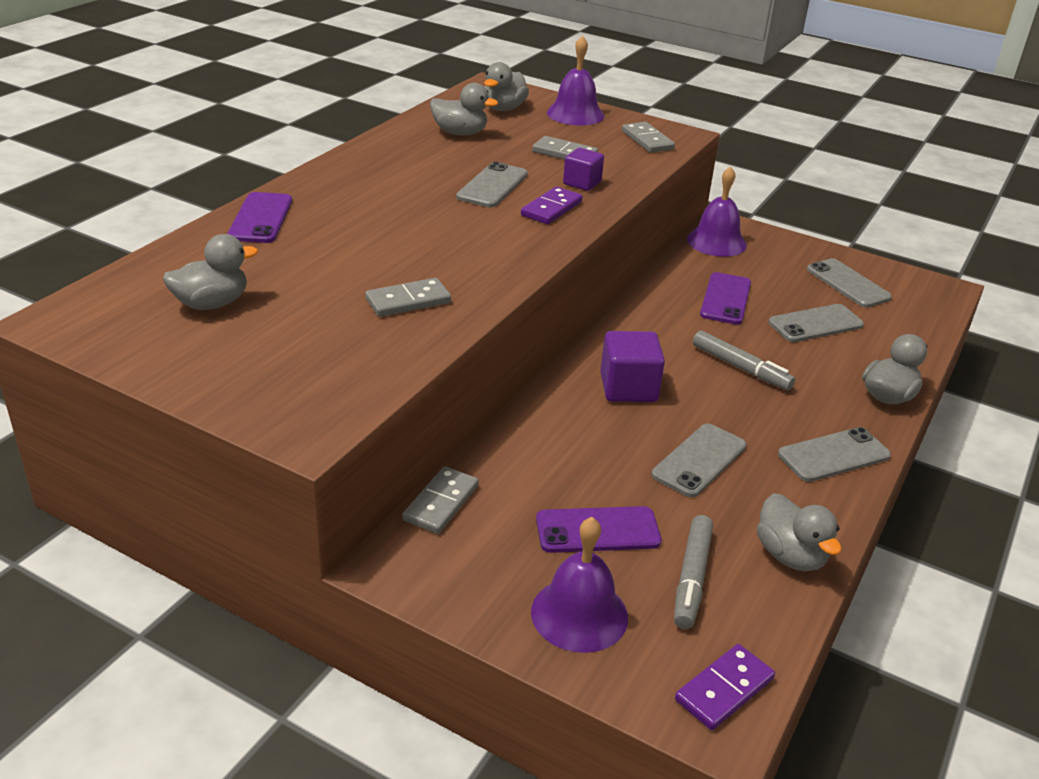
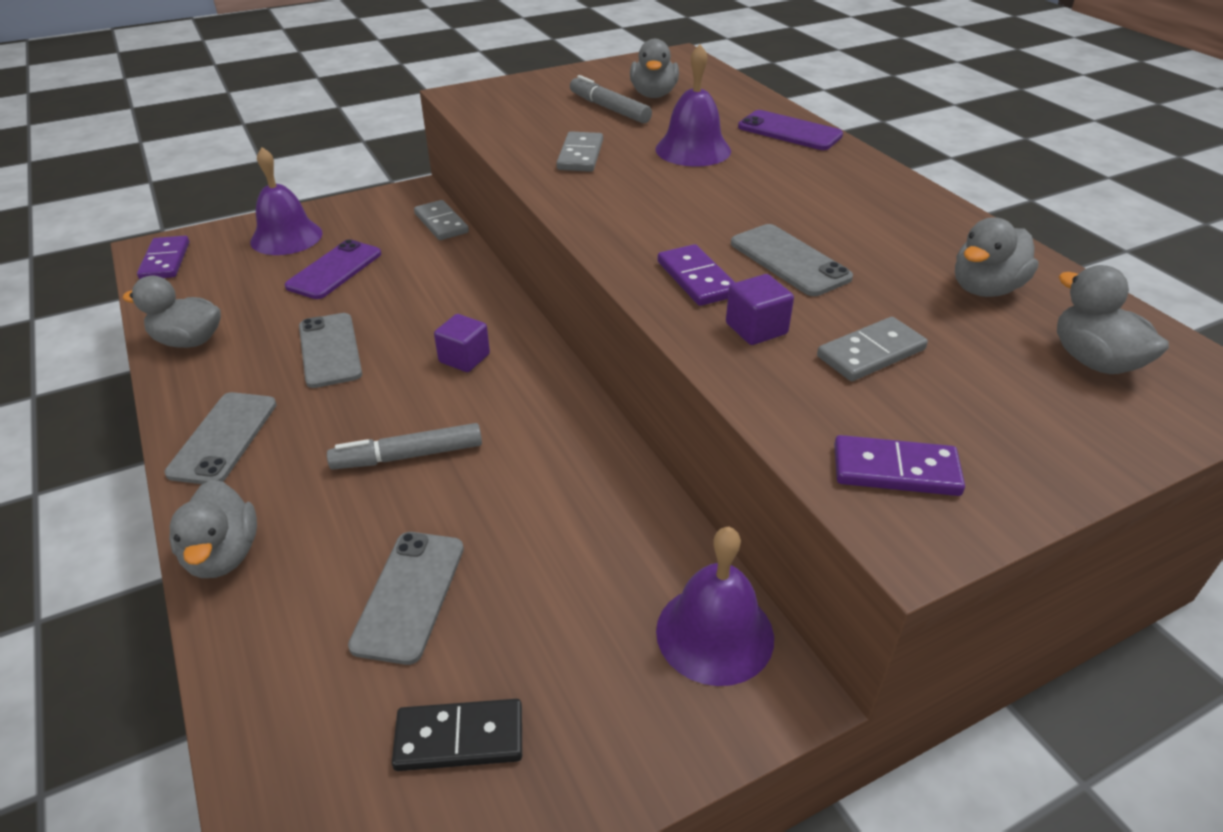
camera: 125 degrees right, 5 degrees up
purple bell [547,35,604,126] -> purple bell moved to [655,44,731,166]
purple cube [600,331,665,402] -> purple cube [434,314,490,372], size x0.65
grey domino [622,122,675,153] -> purple domino [834,435,965,496]
grey marker [674,515,713,629] -> grey marker moved to [570,75,652,123]
purple phone [700,272,751,324] -> none
grey phone [807,258,892,308] -> black domino [392,699,522,771]

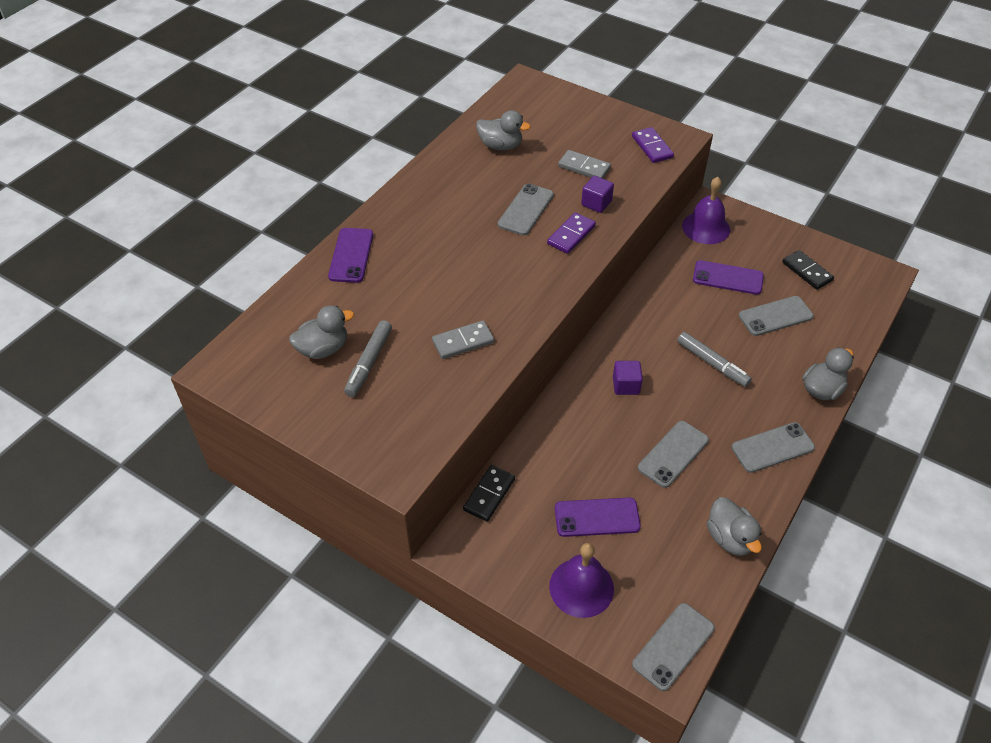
camera: 120 degrees left, 10 degrees up
purple domino [137,236,189,279] -> grey phone [632,603,715,691]
grey domino [414,200,469,240] -> black domino [463,465,515,522]
purple bell [655,44,731,166] -> none
grey duck [1057,265,1169,374] -> none
none -> purple phone [693,260,764,295]

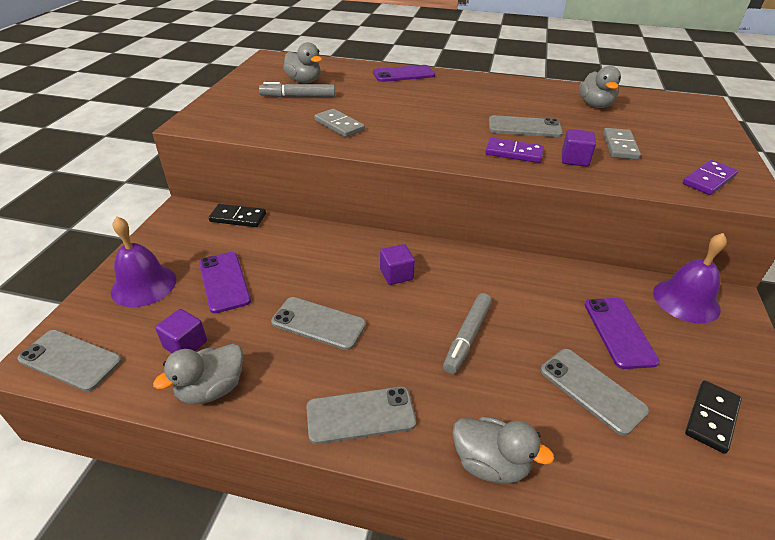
camera: 70 degrees right, 10 degrees down
grey phone [732,422,815,473] -> grey phone turned 60 degrees counterclockwise [306,387,416,444]
none -> purple cube [155,309,207,353]

